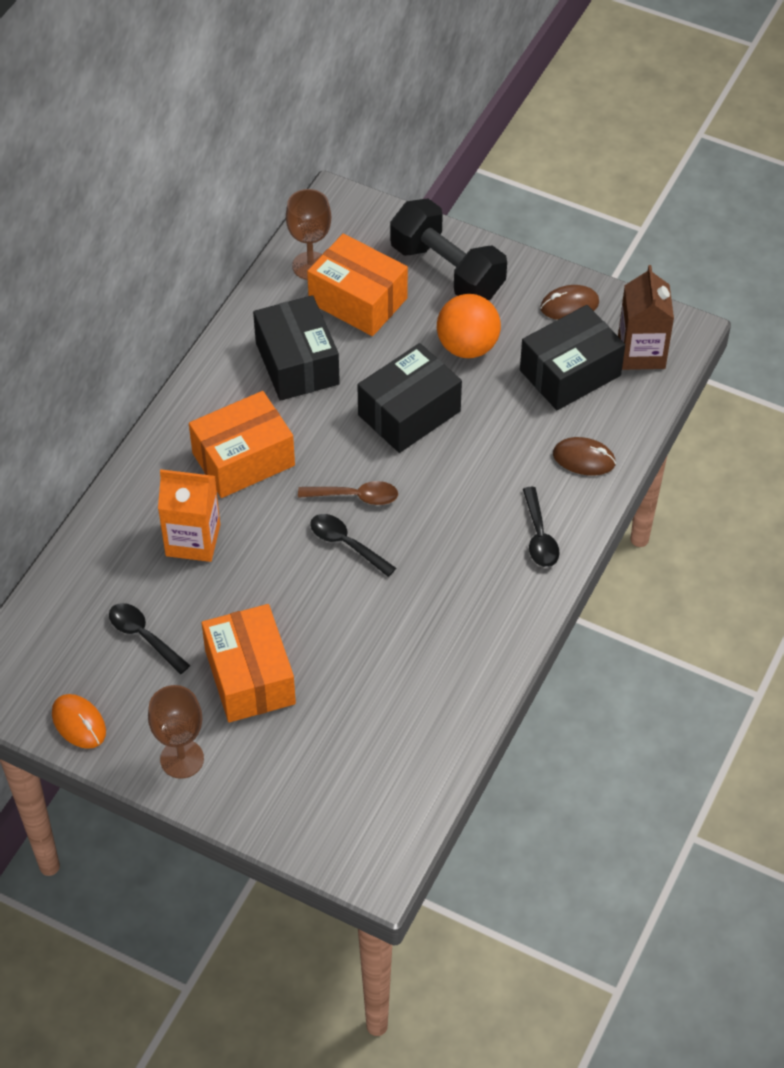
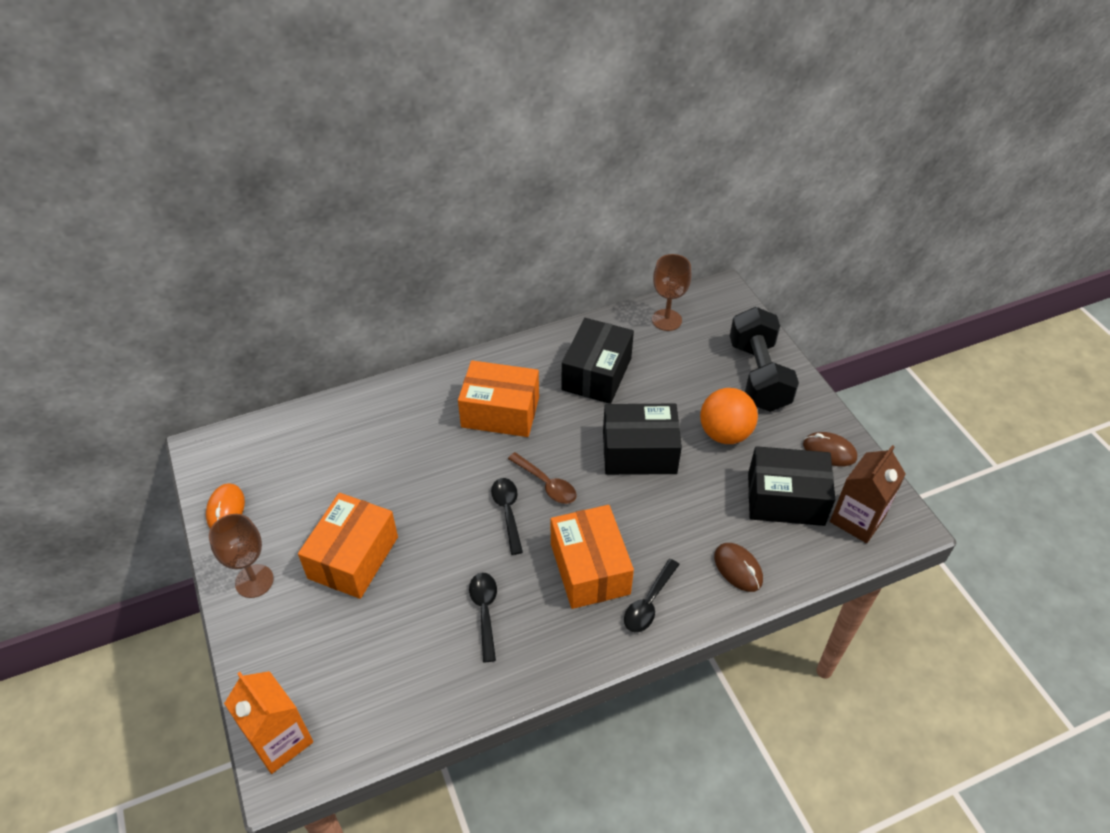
camera: 40 degrees right, 5 degrees down
black spoon [109,603,191,674] -> black spoon moved to [469,573,497,662]
orange carton [158,469,220,562] -> orange carton moved to [224,671,313,774]
orange box [307,233,408,336] -> orange box moved to [551,505,634,609]

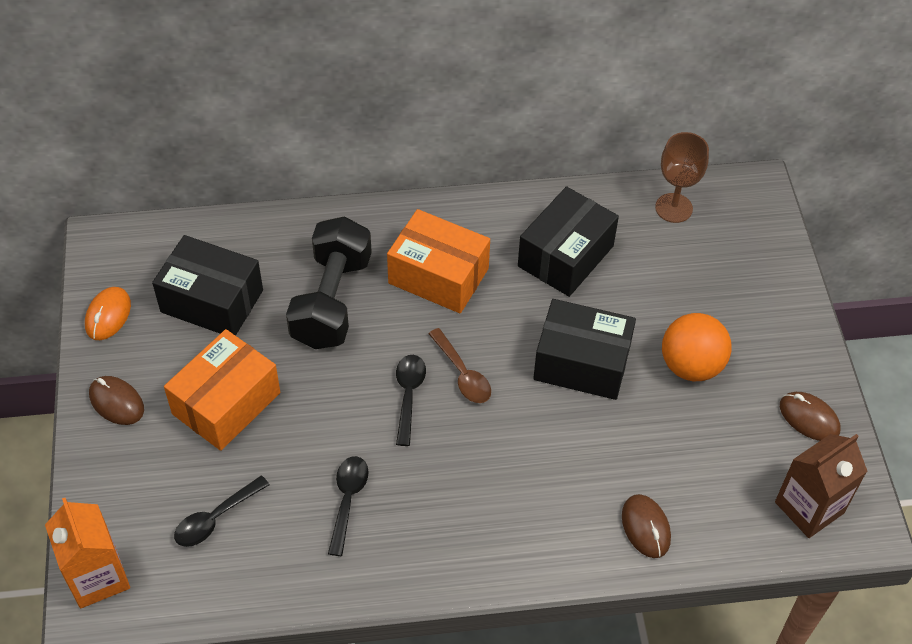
camera: 15 degrees right, 5 degrees up
brown goblet [209,514,274,598] -> brown mouse [89,376,144,425]
orange box [551,505,634,609] -> none
black spoon [624,559,680,632] -> black spoon moved to [174,476,270,547]
black dumbbell [730,307,799,412] -> black dumbbell moved to [286,216,372,349]
black box [748,446,835,526] -> black box moved to [152,235,263,336]

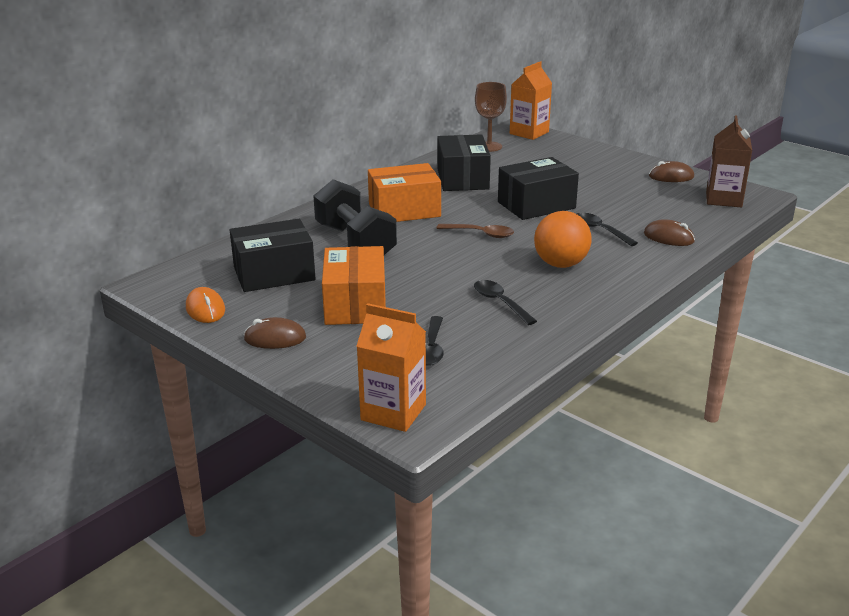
camera: 40 degrees left, 25 degrees down
black spoon [396,355,426,446] -> black spoon moved to [577,213,638,246]
orange ball [662,313,731,381] -> orange ball moved to [534,211,592,268]
none -> orange carton [510,61,552,140]

